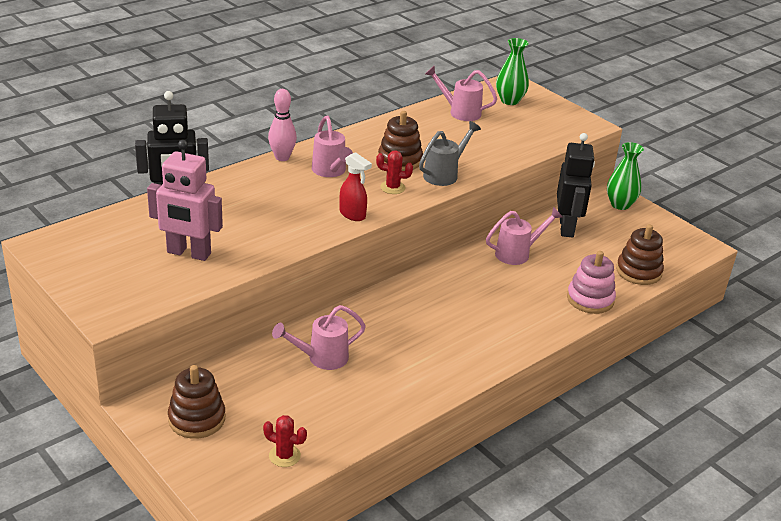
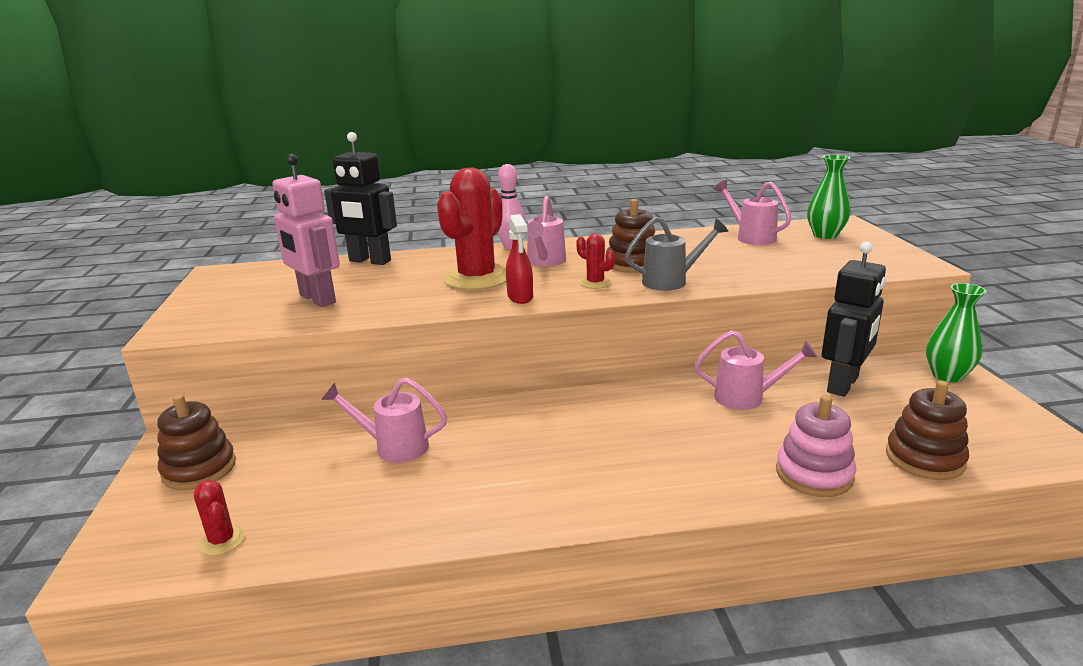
camera: 35 degrees right, 10 degrees down
none -> red cactus [437,168,506,290]

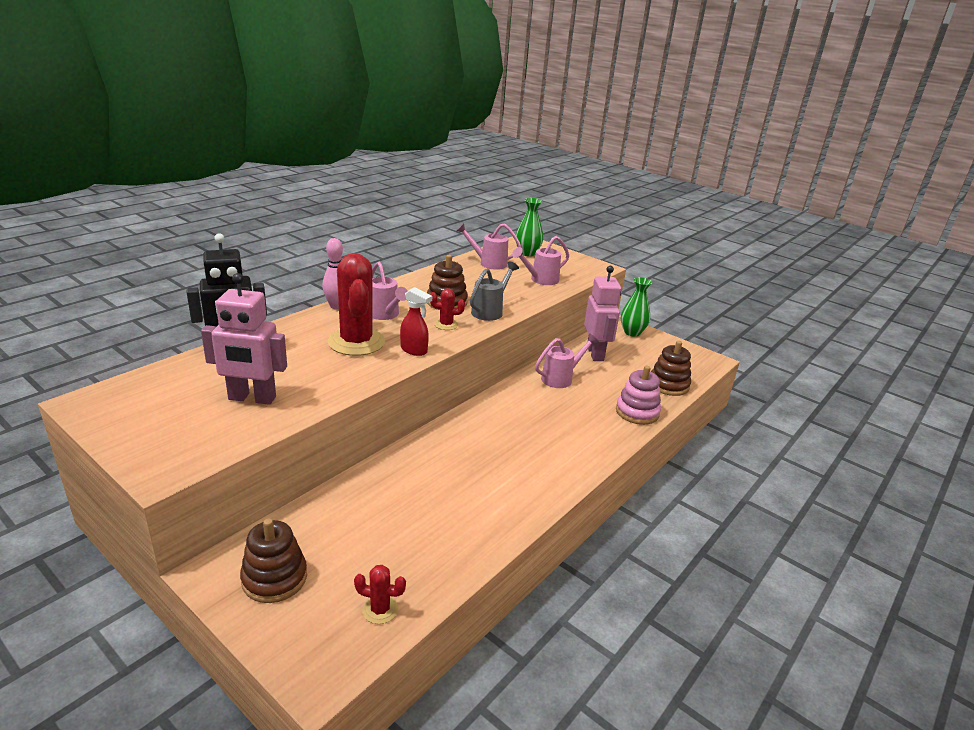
camera: 45 degrees left, 5 degrees up
pink watering can [321,378,447,463] -> pink watering can moved to [512,236,569,285]
black robot [822,242,886,397] -> pink robot [584,266,621,361]

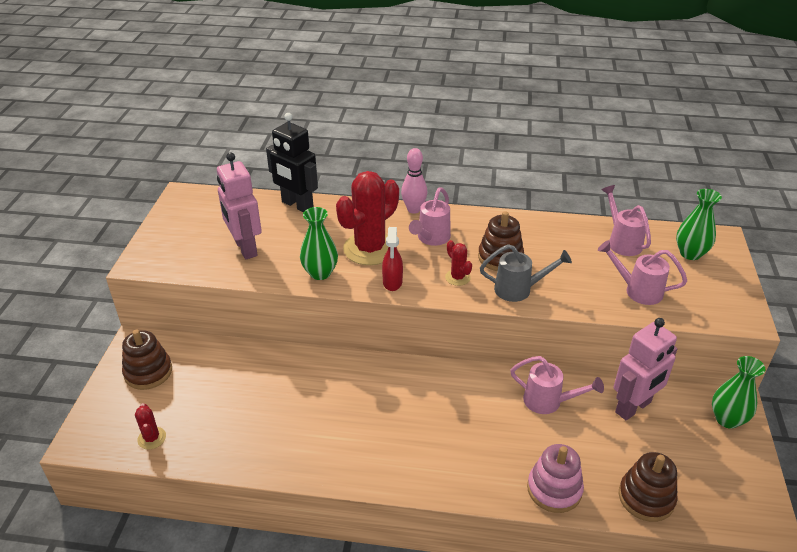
camera: 60 degrees right, 10 degrees up
none -> green vase [300,207,338,280]

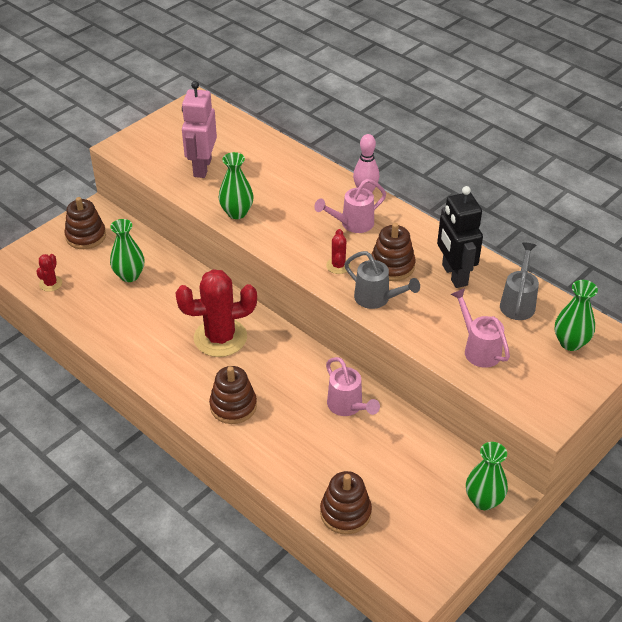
camera: 35 degrees right, 5 degrees up
black robot [266,113,318,212] -> black robot moved to [437,186,483,288]
red cactus [336,171,399,265] -> red cactus moved to [175,269,257,357]
red spray bottle [382,227,403,291] -> none
pink stacking toy [527,444,584,513] -> none
pink watering can [602,185,651,256] -> grey watering can [500,242,539,320]
pink robot [614,318,677,420] -> none
none -> green vase [110,219,144,282]
none -> brown stacking toy [209,366,257,424]

